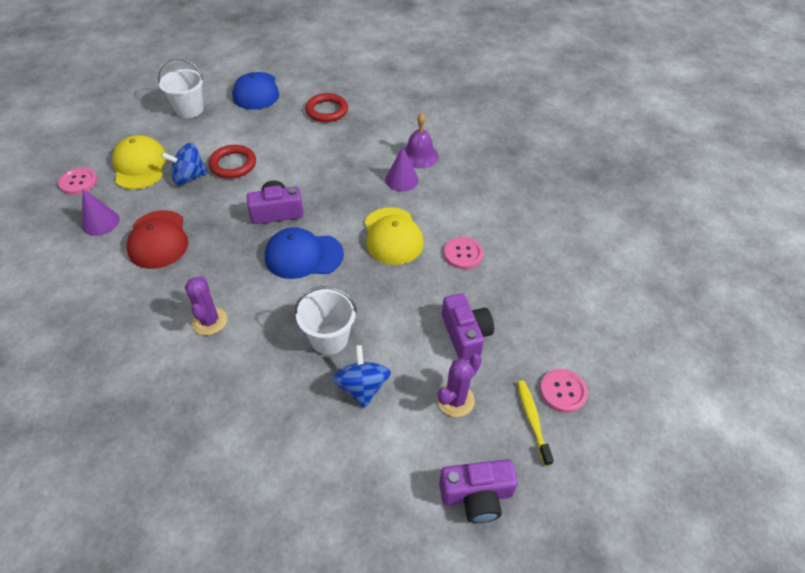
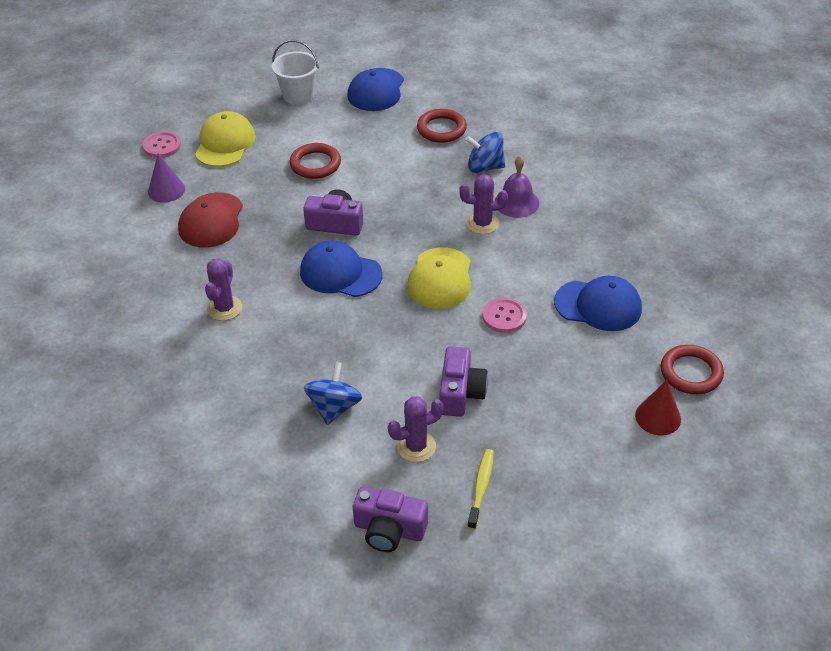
camera: 25 degrees right, 5 degrees down
blue spinning top [161,142,208,185] -> blue spinning top moved to [465,132,505,173]
white bucket [295,286,357,355] -> none
purple cone [385,146,419,192] -> purple cactus [460,174,508,234]
pink button [540,369,588,413] -> none
none -> blue cap [554,276,642,331]
none -> red cone [635,380,681,435]
none -> red ring [661,345,724,394]

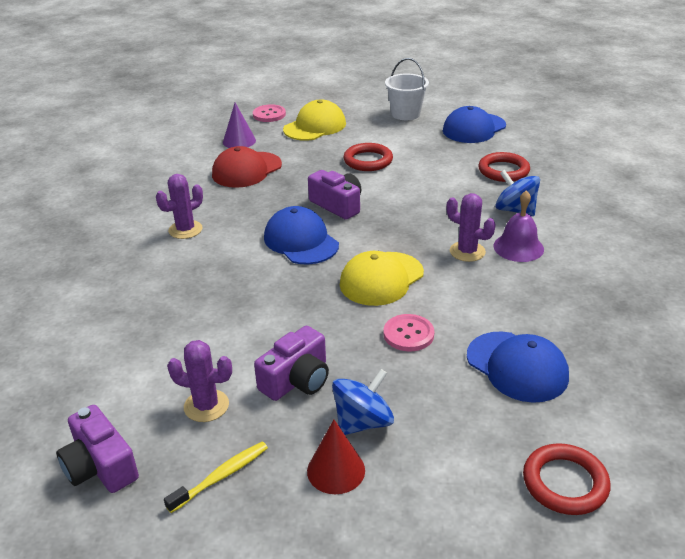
camera: 35 degrees right, 10 degrees down
blue spinning top [304,362,363,425] -> blue spinning top moved to [332,369,394,435]
red cone [635,380,681,435] -> red cone moved to [307,420,365,494]

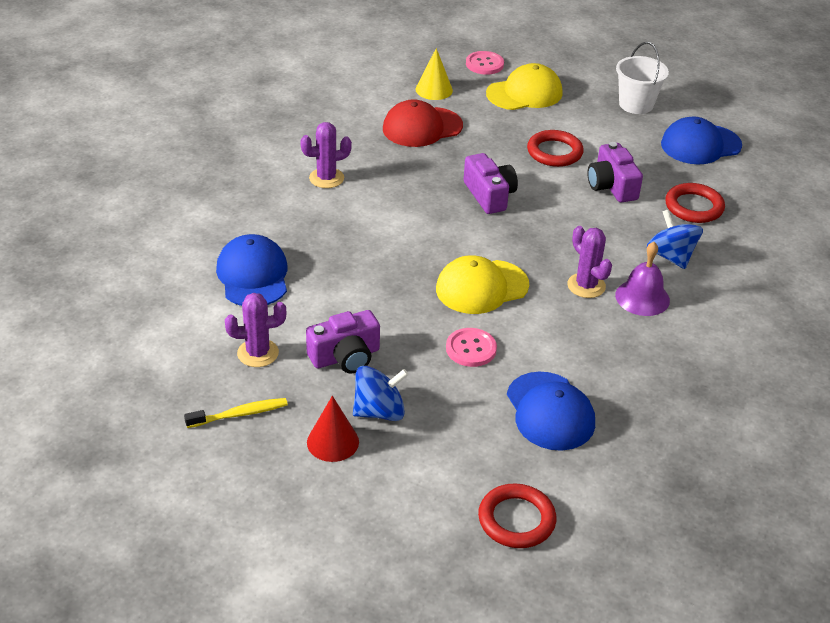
camera: 20 degrees right, 5 degrees up
purple camera [56,405,139,493] -> purple camera moved to [587,142,643,203]
purple cactus [167,340,232,422] -> purple cactus turned 45 degrees counterclockwise [225,293,286,367]
purple cone [223,103,256,148] -> yellow cone [416,48,453,100]
blue cap [264,206,339,264] -> blue cap moved to [216,234,287,306]

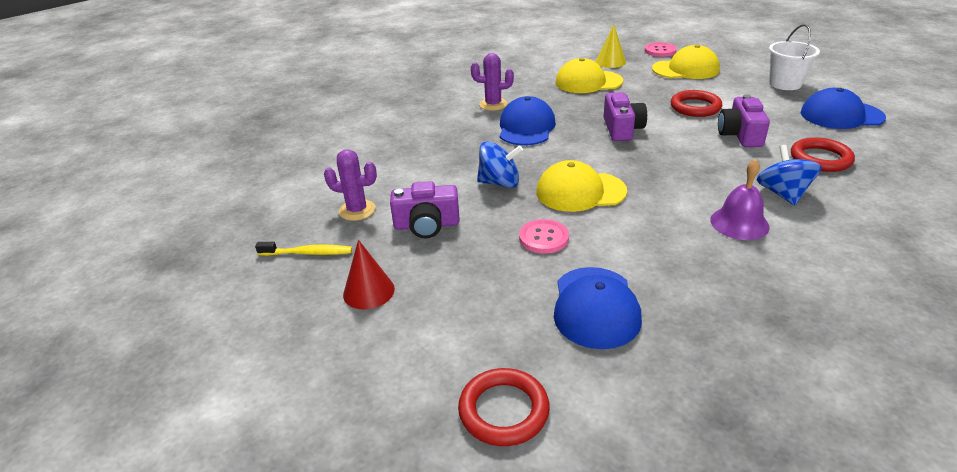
camera: 25 degrees right, 5 degrees down
blue cap [216,234,287,306] -> blue cap moved to [500,96,556,146]
blue spinning top [353,366,409,421] -> blue spinning top moved to [477,141,523,188]
red cap [383,99,463,147] -> yellow cap [556,58,623,93]
purple cactus [567,226,612,298] -> none

